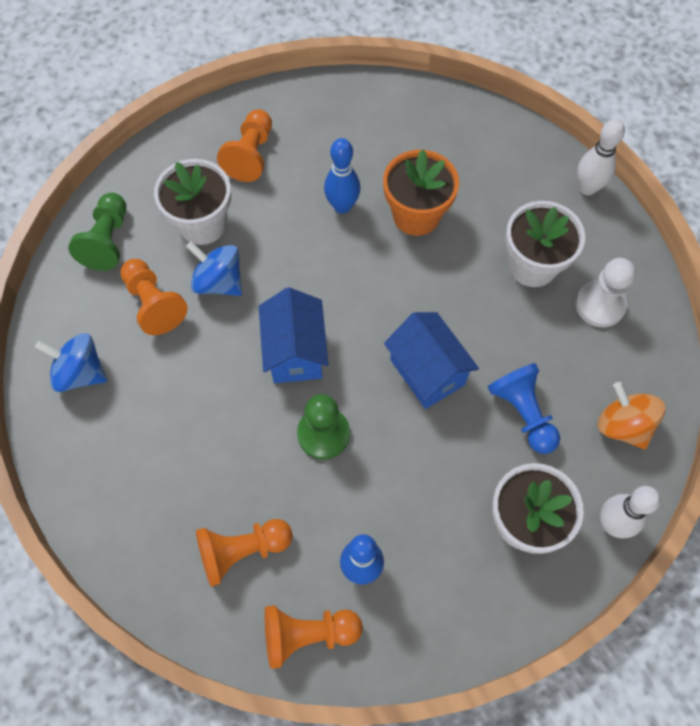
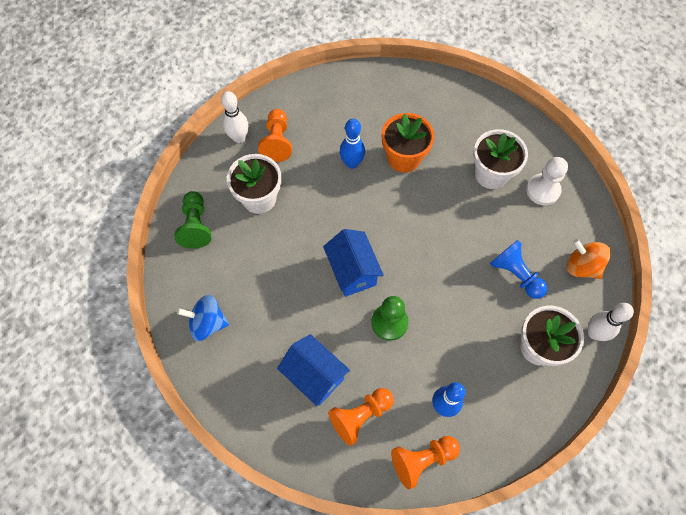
camera: 15 degrees left, 0 degrees up
orange pawn [120,259,188,335] -> none
blue spinning top [186,241,242,296] -> none
blue house [384,312,479,409] -> blue house moved to [277,334,350,406]
white bowling pin [577,119,625,195] -> white bowling pin moved to [221,91,249,143]

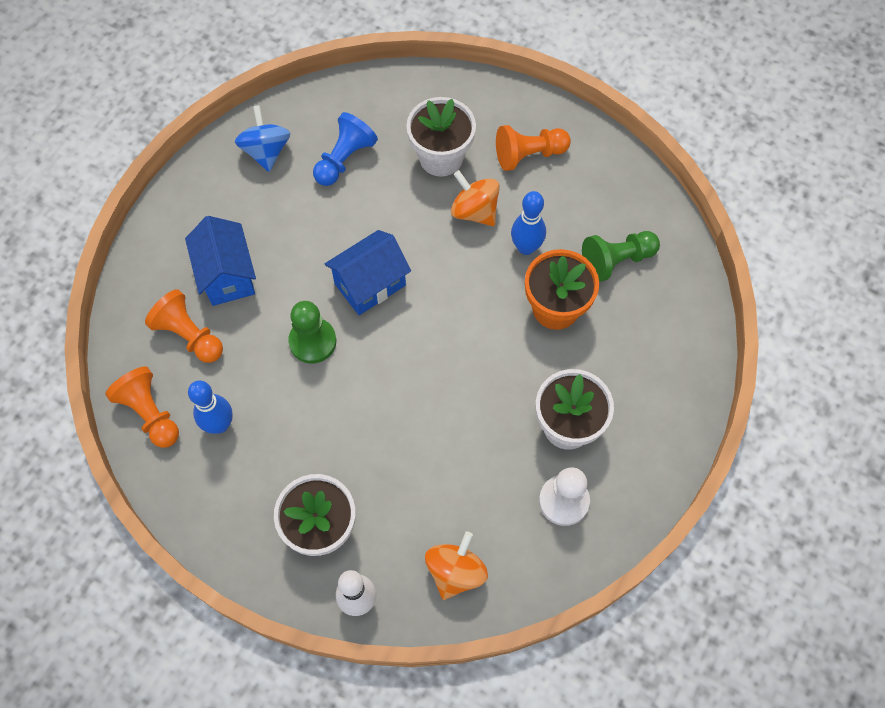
camera: 75 degrees right, 0 degrees up
green pawn [175,191,211,249] -> green pawn moved to [582,231,660,282]
white bowling pin [221,91,249,143] -> none
blue house [277,334,350,406] -> blue house turned 45 degrees counterclockwise [185,216,256,306]
blue pawn [490,240,548,299] -> blue pawn moved to [313,112,378,186]
none -> orange spinning top [451,170,500,226]

